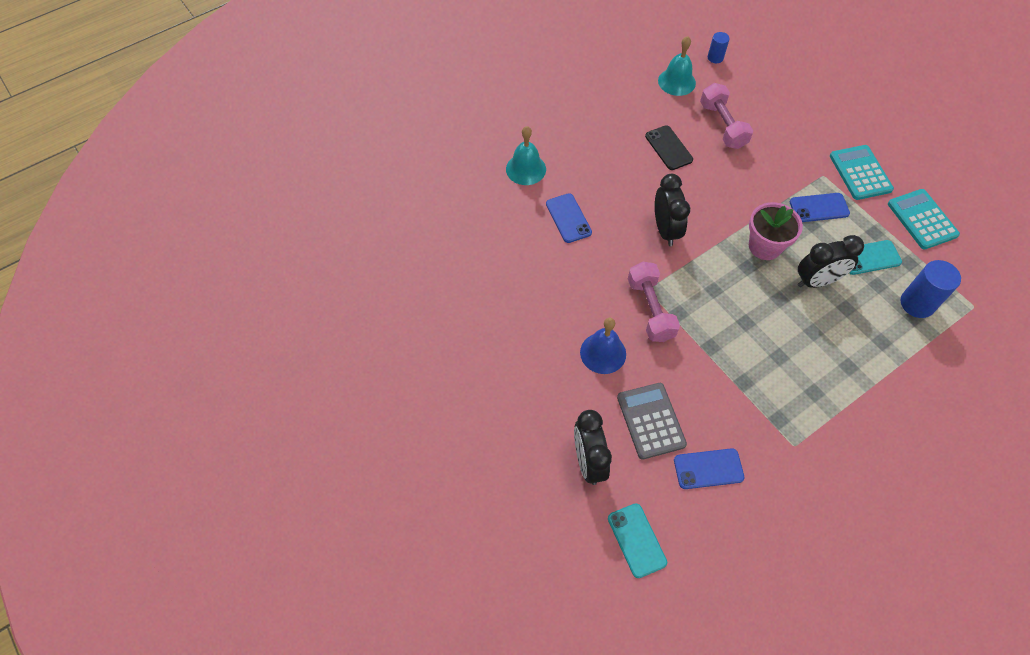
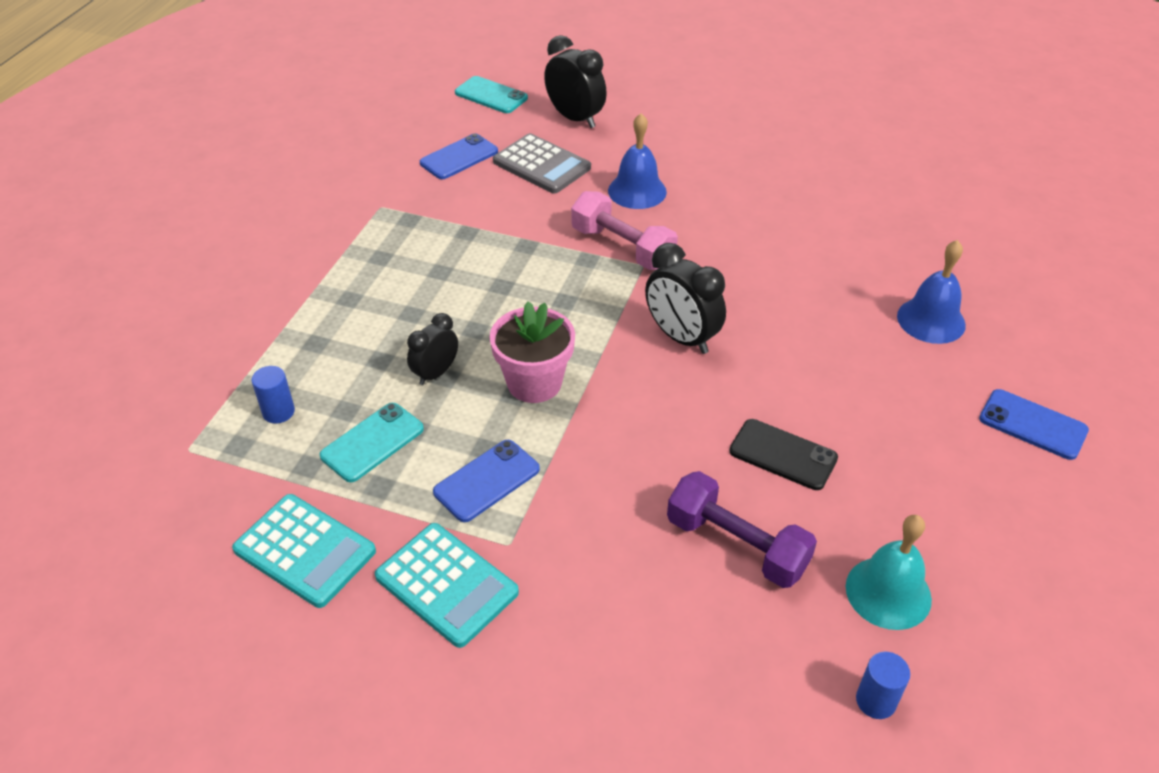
camera: 145 degrees right, 15 degrees down
turquoise bell [506,126,546,185] -> blue bell [897,240,966,344]
blue phone [546,193,592,243] -> blue phone moved to [979,389,1089,460]
pink dumbbell [700,83,753,149] -> purple dumbbell [667,471,817,588]
black clock [798,235,864,288] -> black clock [407,313,458,385], size x0.63
blue cylinder [901,260,961,318] -> blue cylinder [252,366,295,424], size x0.57

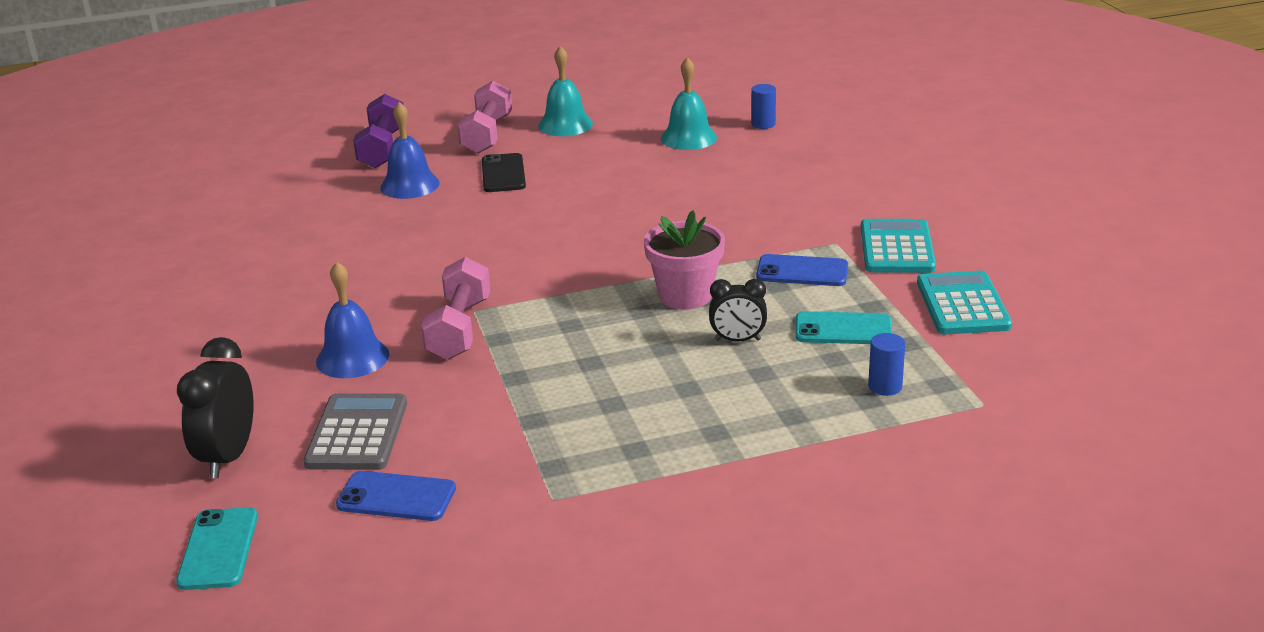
camera: 125 degrees left, 15 degrees down
black clock [645,243,726,354] -> none
purple dumbbell [667,471,817,588] -> purple dumbbell moved to [353,94,404,168]
black phone [729,419,838,490] -> black phone moved to [482,153,526,192]
blue phone [979,389,1089,460] -> pink dumbbell [458,81,512,154]
none -> turquoise bell [538,46,593,136]

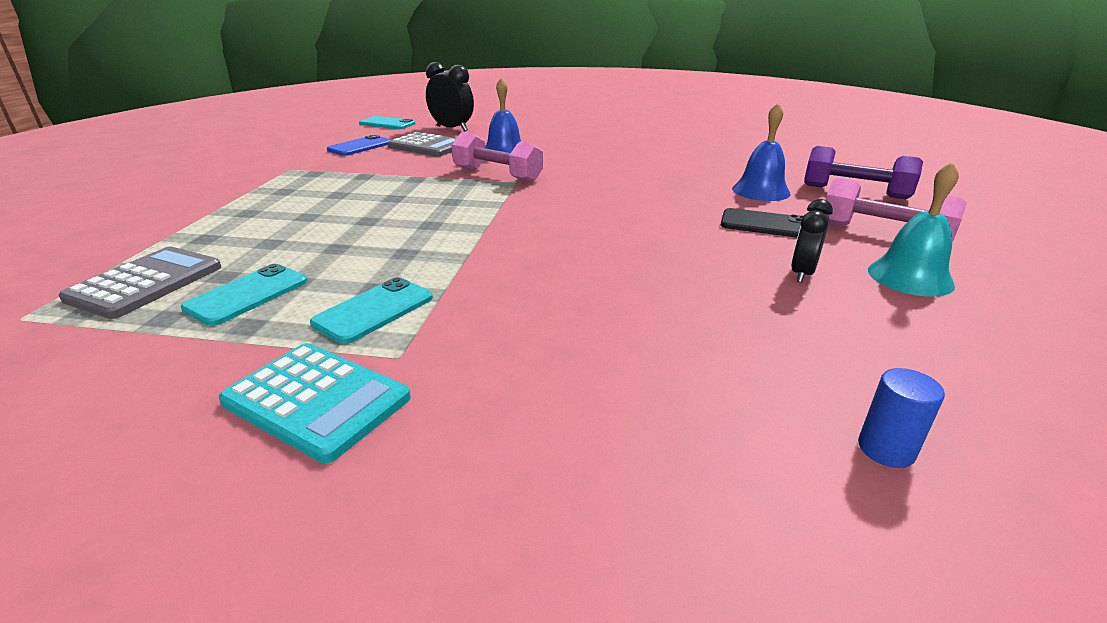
camera: 115 degrees right, 0 degrees up
pink flower pot [644,210,725,309] -> none
turquoise bell [661,57,717,150] -> none
black clock [709,279,767,341] -> black clock moved to [791,199,833,283]
blue phone [756,254,848,286] -> turquoise phone [310,277,433,344]
blue cylinder [868,333,905,396] -> grey calculator [59,247,221,319]
turquoise calculator [917,271,1012,335] -> none

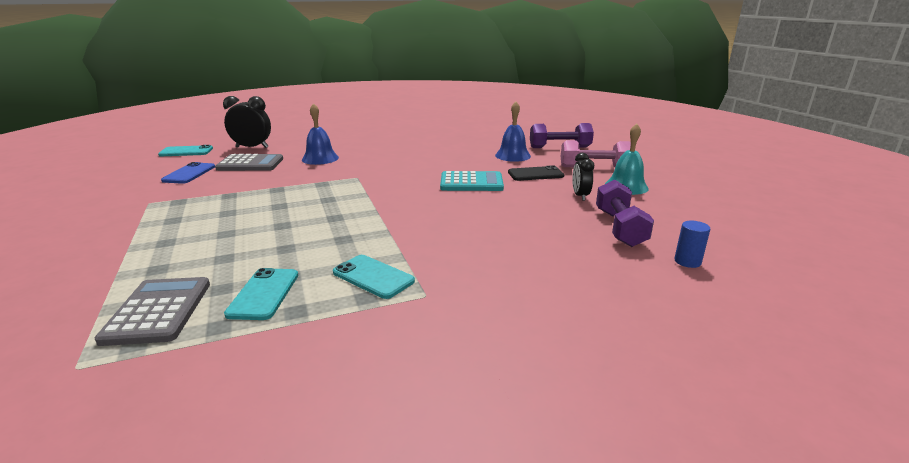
camera: 30 degrees left, 5 degrees down
turquoise calculator [219,343,411,463] -> turquoise calculator moved to [440,171,504,191]
turquoise phone [310,277,433,344] -> turquoise phone turned 60 degrees counterclockwise [333,255,415,299]
pink dumbbell [452,132,543,182] -> none
none -> purple dumbbell [596,180,654,247]

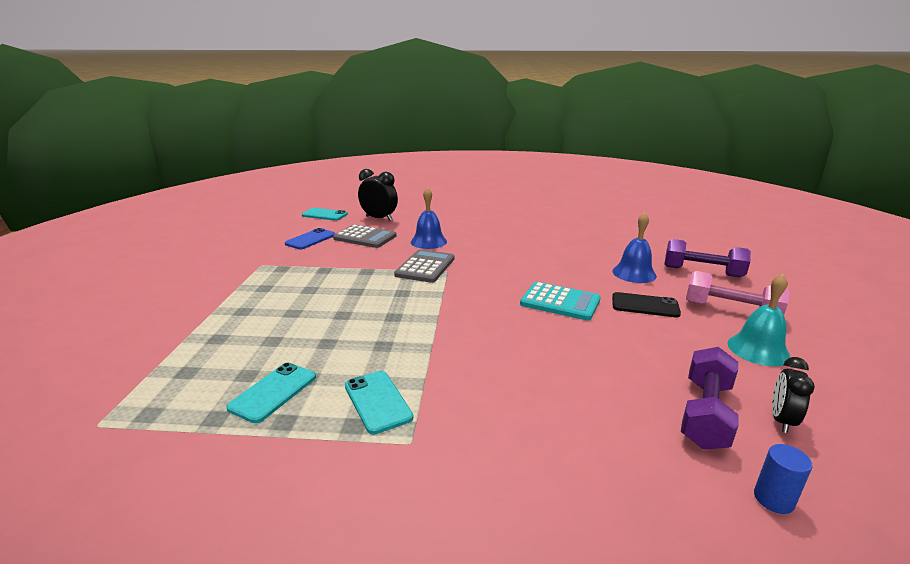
camera: 25 degrees right, 0 degrees up
grey calculator [95,277,210,346] -> grey calculator moved to [394,249,454,283]
black clock [572,153,594,201] -> black clock moved to [772,357,815,433]

